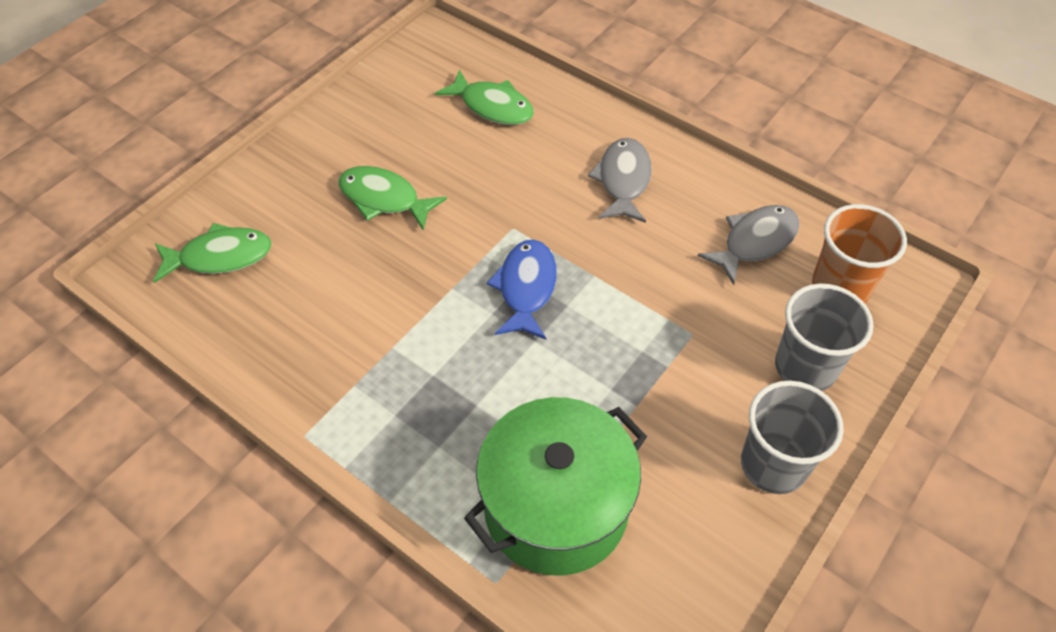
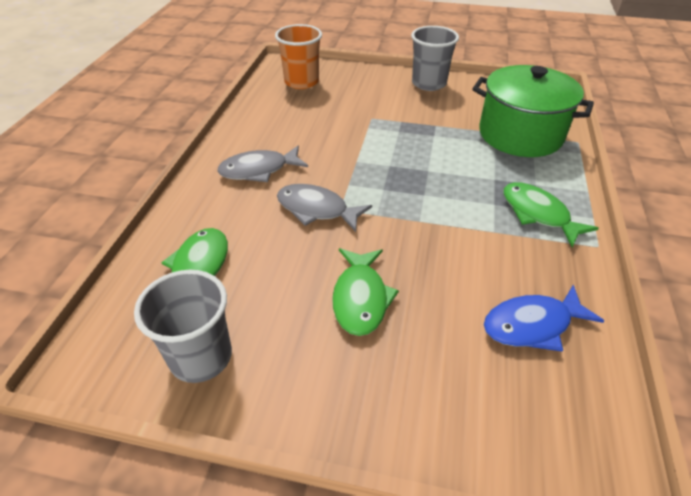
camera: 115 degrees left, 10 degrees down
green fish [153,223,272,283] -> green fish moved to [504,182,599,247]
blue fish [487,240,557,340] -> blue fish moved to [484,285,604,352]
grey fish [698,205,800,285] -> grey fish moved to [277,184,372,232]
grey cup [775,284,873,391] -> grey cup moved to [134,270,232,383]

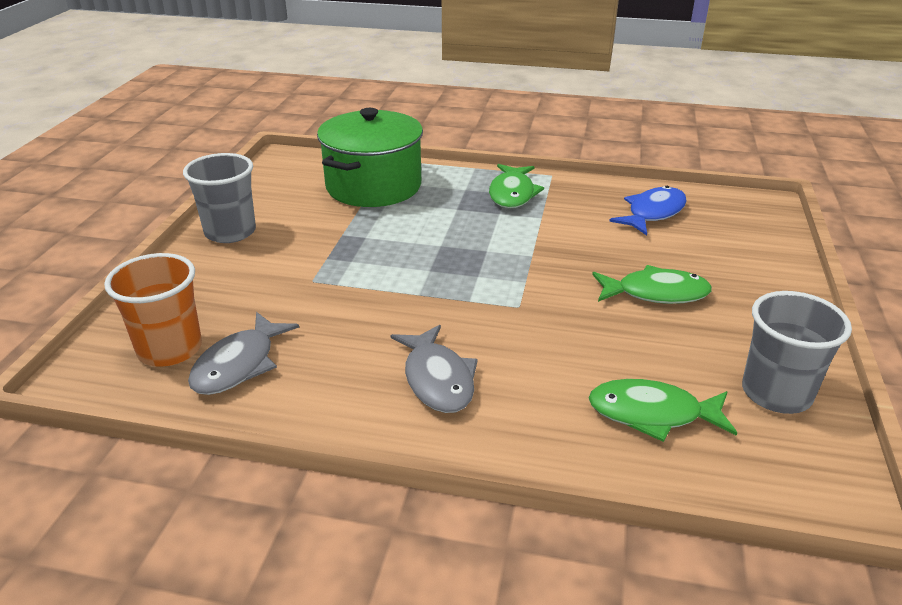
camera: 90 degrees left, 10 degrees down
grey fish [277,184,372,232] -> grey fish moved to [188,312,299,395]
blue fish [484,285,604,352] -> blue fish turned 120 degrees counterclockwise [609,186,687,235]
green fish [504,182,599,247] -> green fish turned 45 degrees counterclockwise [489,164,544,208]

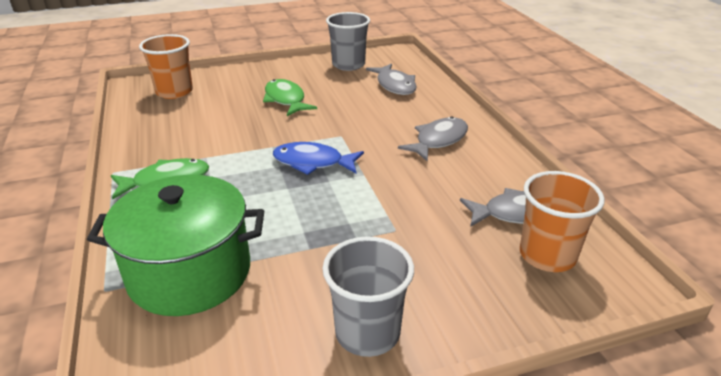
camera: 120 degrees left, 0 degrees up
green fish [589,379,737,442] -> grey fish [366,63,417,95]
blue fish [609,186,687,235] -> blue fish moved to [273,142,364,175]
none -> orange cup [139,34,193,99]

